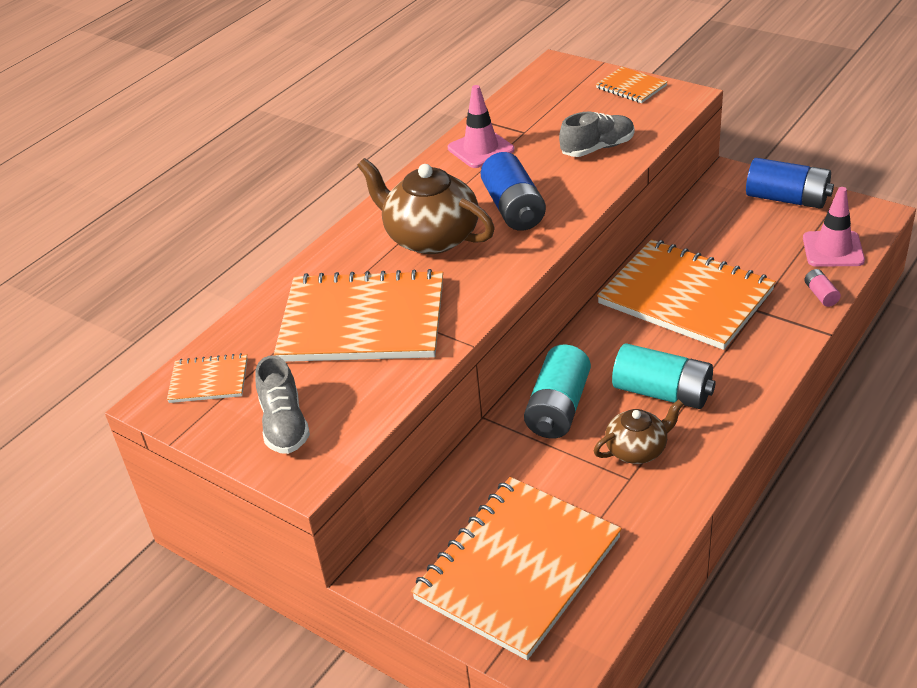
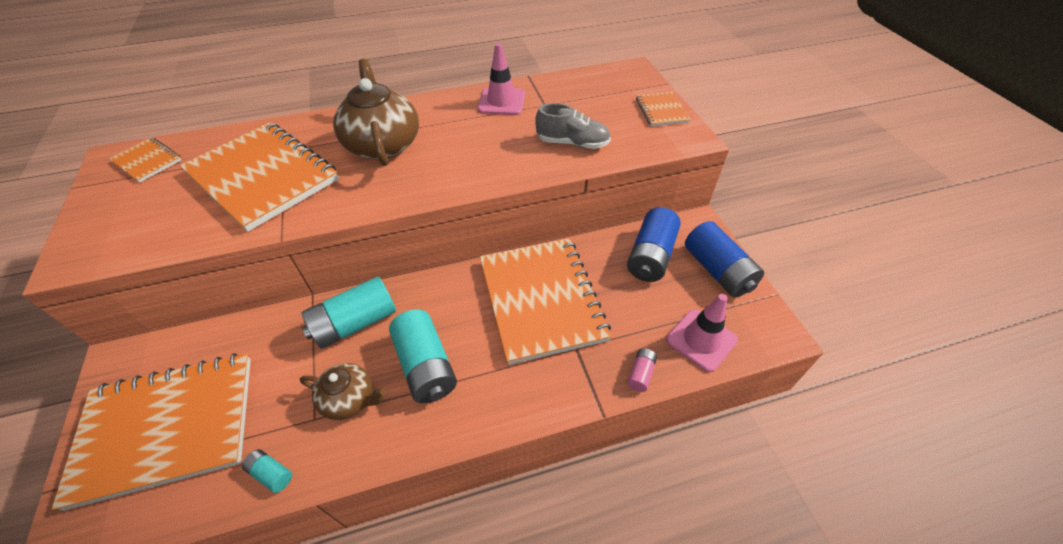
camera: 35 degrees right, 10 degrees up
grey shoe [255,355,310,454] -> none
blue battery [481,152,546,231] -> blue battery moved to [627,207,681,282]
none -> turquoise battery [242,449,292,493]

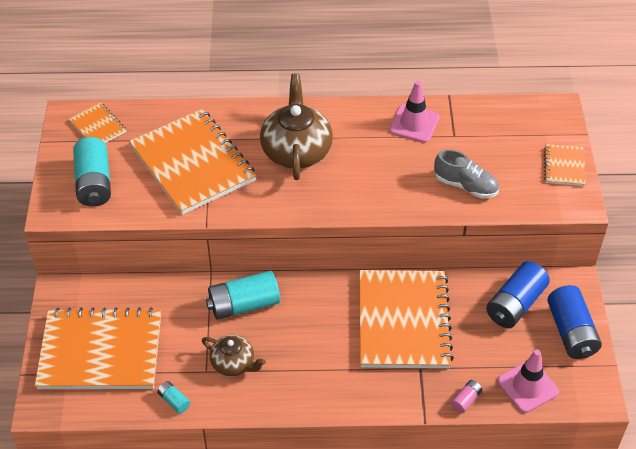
camera: 15 degrees right, 0 degrees up
turquoise battery [389,309,457,403] -> turquoise battery moved to [73,137,111,207]

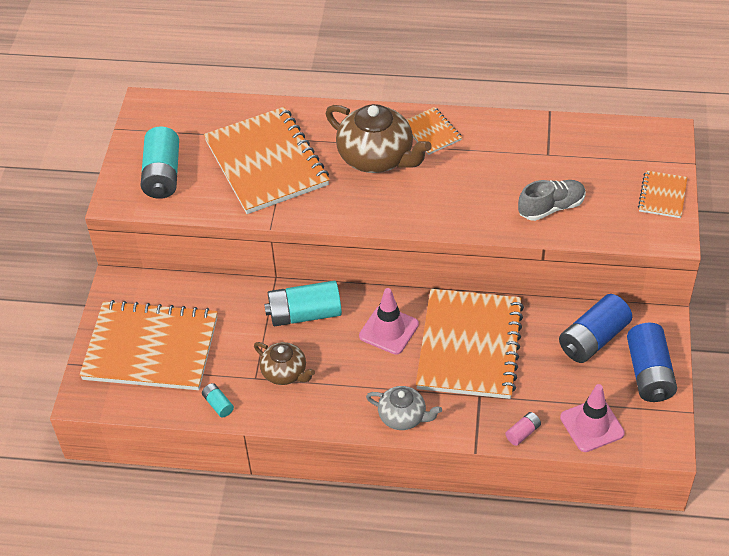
camera: 10 degrees right, 0 degrees up
orange notebook [69,103,126,143] -> orange notebook moved to [406,107,462,155]
brown teapot [260,74,333,180] -> brown teapot turned 120 degrees clockwise [326,104,432,173]
pink traffic cone [389,81,439,143] -> pink traffic cone moved to [359,288,419,355]
grey shoe [434,149,499,198] -> grey shoe turned 60 degrees counterclockwise [518,180,586,221]
none -> grey teapot [366,386,442,430]

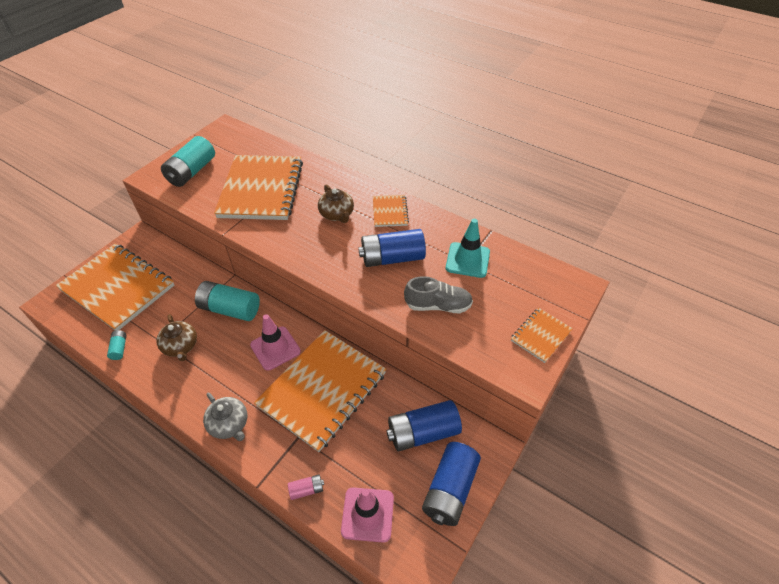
camera: 25 degrees right, 0 degrees up
brown teapot [326,104,432,173] -> brown teapot [318,184,354,223], size x0.57
none -> blue battery [358,229,426,267]
none -> turquoise traffic cone [446,219,490,278]

